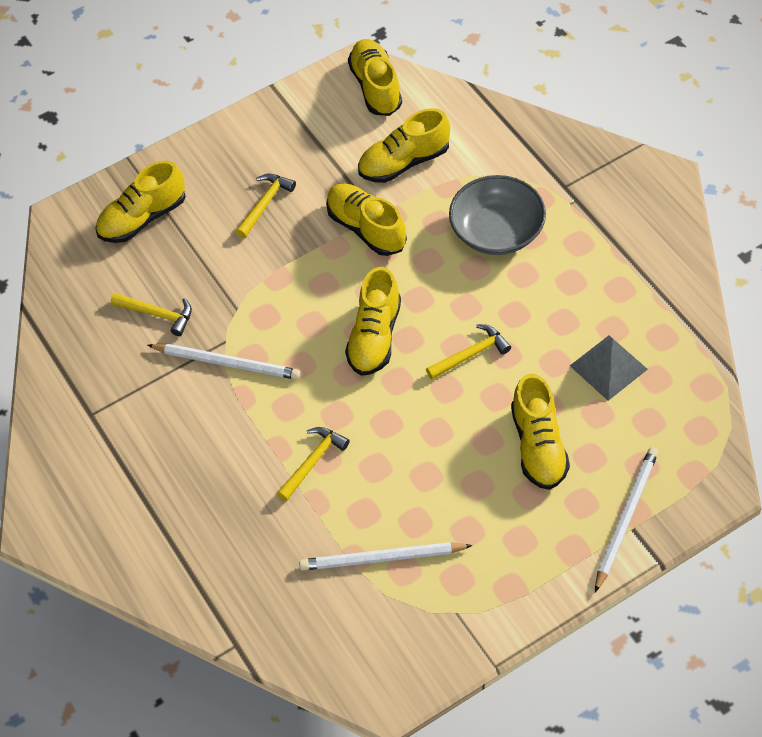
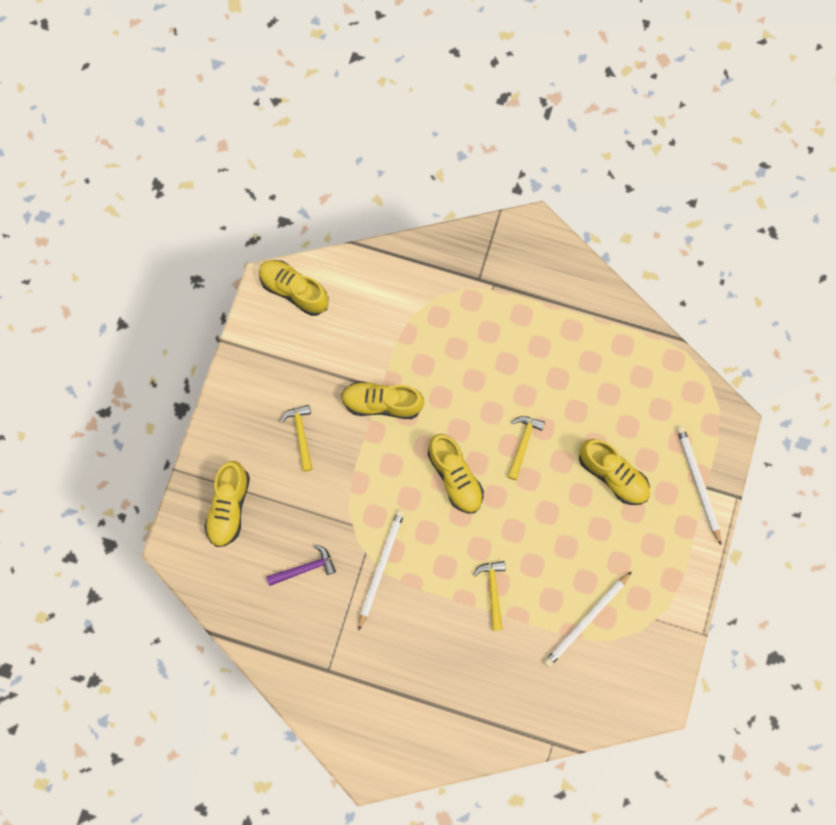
camera: 45 degrees left, 20 degrees up
yellow hammer [111,293,192,336] -> purple hammer [266,545,336,586]
white pencil [148,344,301,380] -> white pencil turned 45 degrees counterclockwise [358,510,405,631]
yellow shoe [358,108,450,183] -> none
grey bowl [449,175,546,255] -> none
grey pyramid [570,335,648,401] -> none

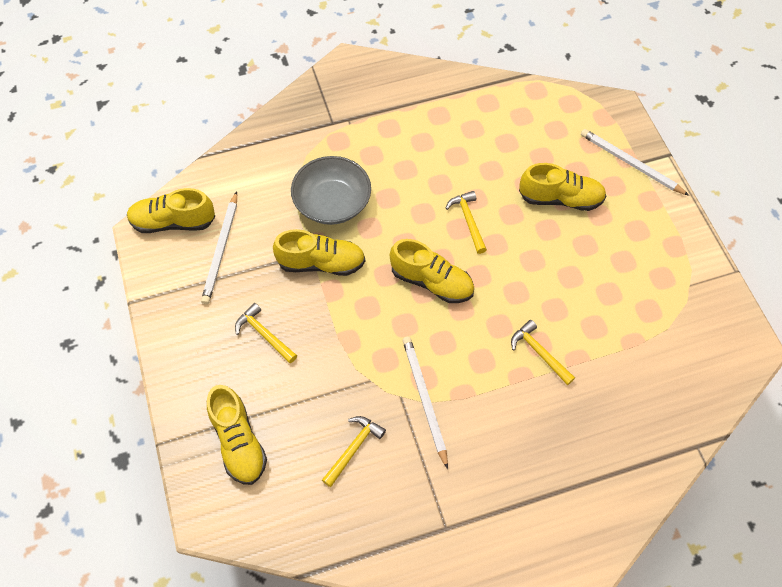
camera: 35 degrees left, 15 degrees down
purple hammer [266,545,336,586] -> yellow hammer [322,416,386,487]
yellow shoe [341,381,424,419] -> yellow shoe turned 150 degrees counterclockwise [273,229,365,276]
white pencil [544,571,632,667] -> white pencil moved to [201,191,237,304]
none -> grey bowl [291,156,371,225]

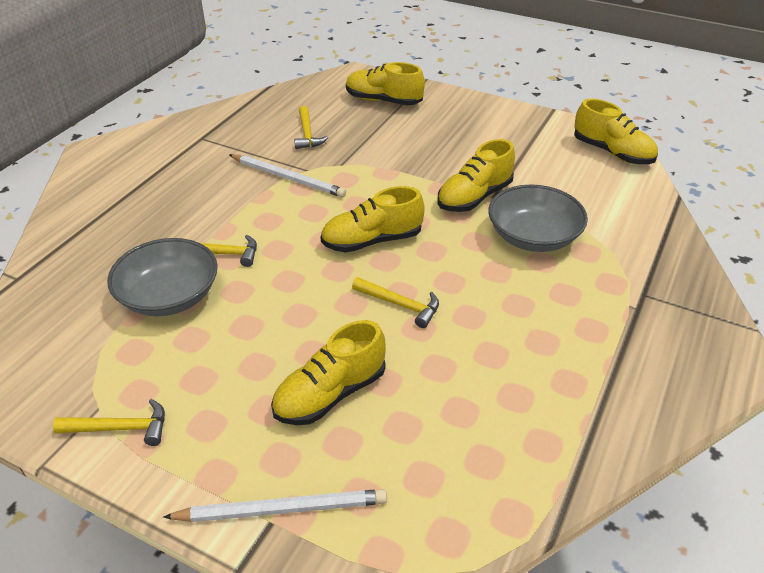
camera: 135 degrees right, 20 degrees down
yellow shoe [127,188,215,233] -> yellow shoe turned 90 degrees clockwise [574,99,658,164]
white pencil [201,191,237,304] -> none
yellow hammer [235,303,297,363] -> yellow hammer moved to [53,399,165,446]
none -> grey bowl [107,238,218,316]

